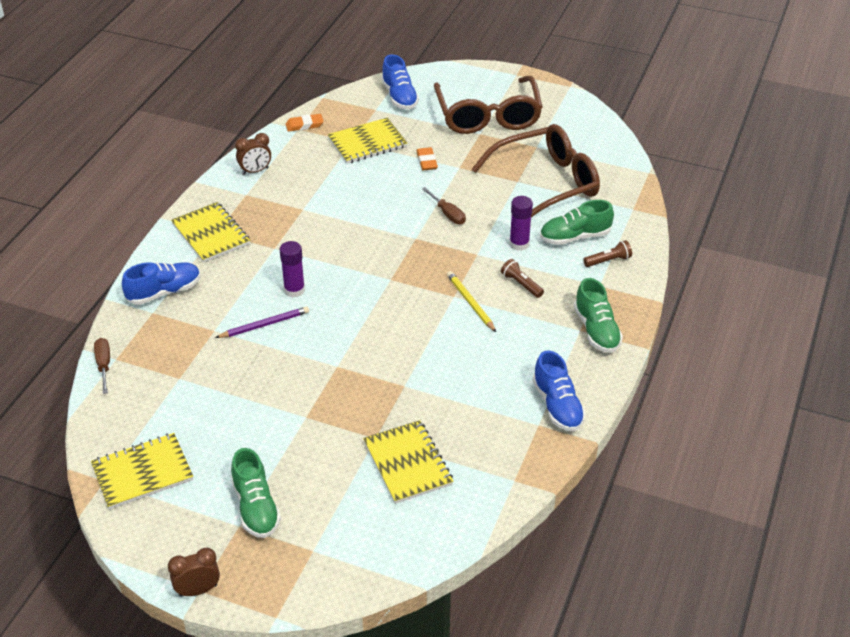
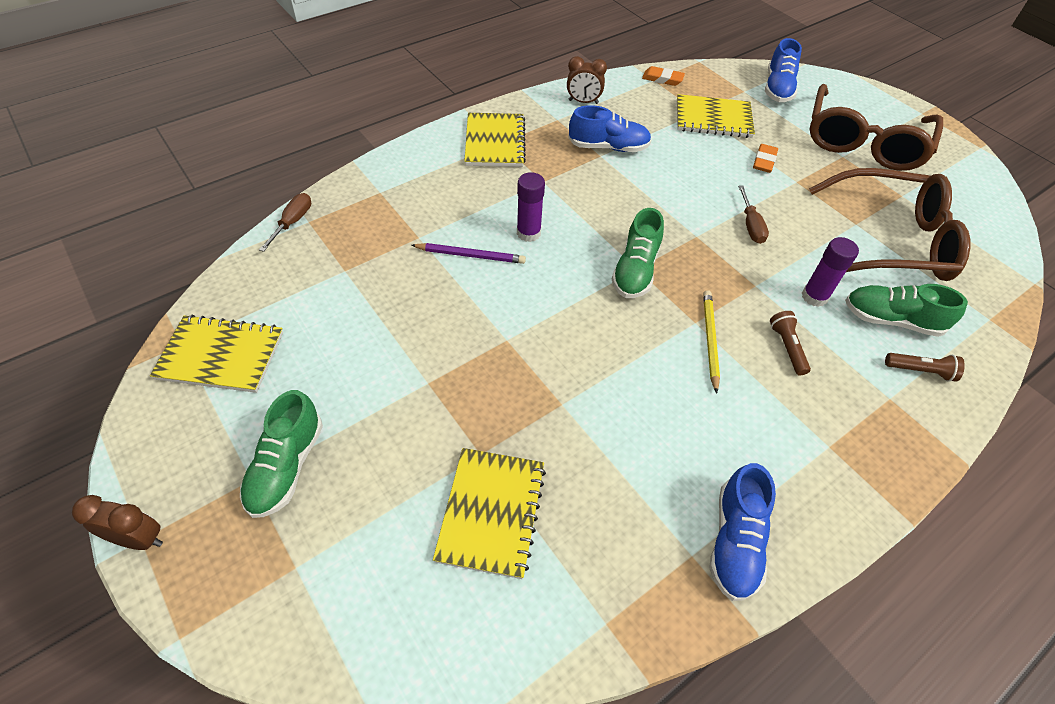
camera: 30 degrees right, 10 degrees up
blue shoe [122,262,201,305] -> blue shoe moved to [568,105,651,152]
green shoe [574,278,623,353] -> green shoe moved to [612,208,664,298]

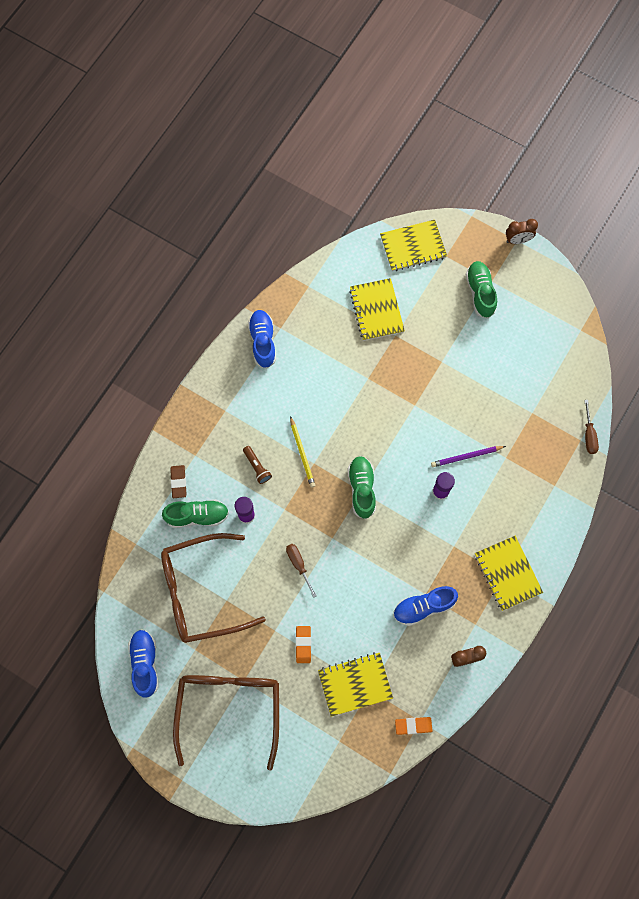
camera: 160 degrees right, 20 degrees up
yellow notebook [150,314,283,393] -> yellow notebook moved to [380,220,447,271]
blue shoe [765,38,802,102] -> blue shoe moved to [128,629,159,698]
brown flashlight [885,353,965,382] -> brown eraser [170,465,187,498]

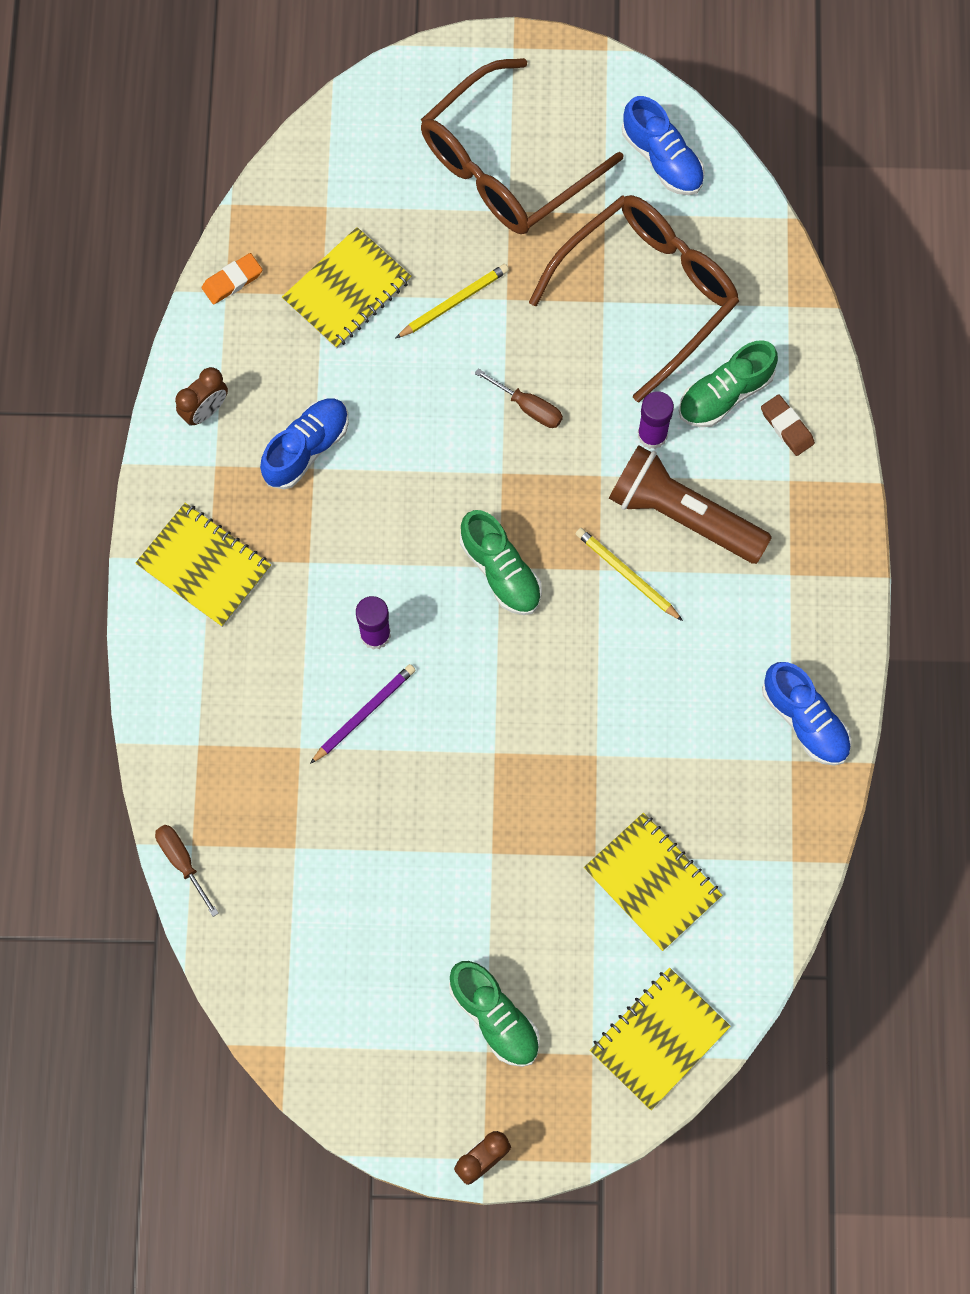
camera: 150 degrees right, 0 degrees up
brown glasses [173,675,279,771] -> brown glasses turned 75 degrees clockwise [421,58,623,234]
brown flashlight [243,446,272,484] -> brown flashlight [609,445,772,564], size x2.27
orange eraser [296,626,311,663] -> yellow pencil [395,264,509,339]

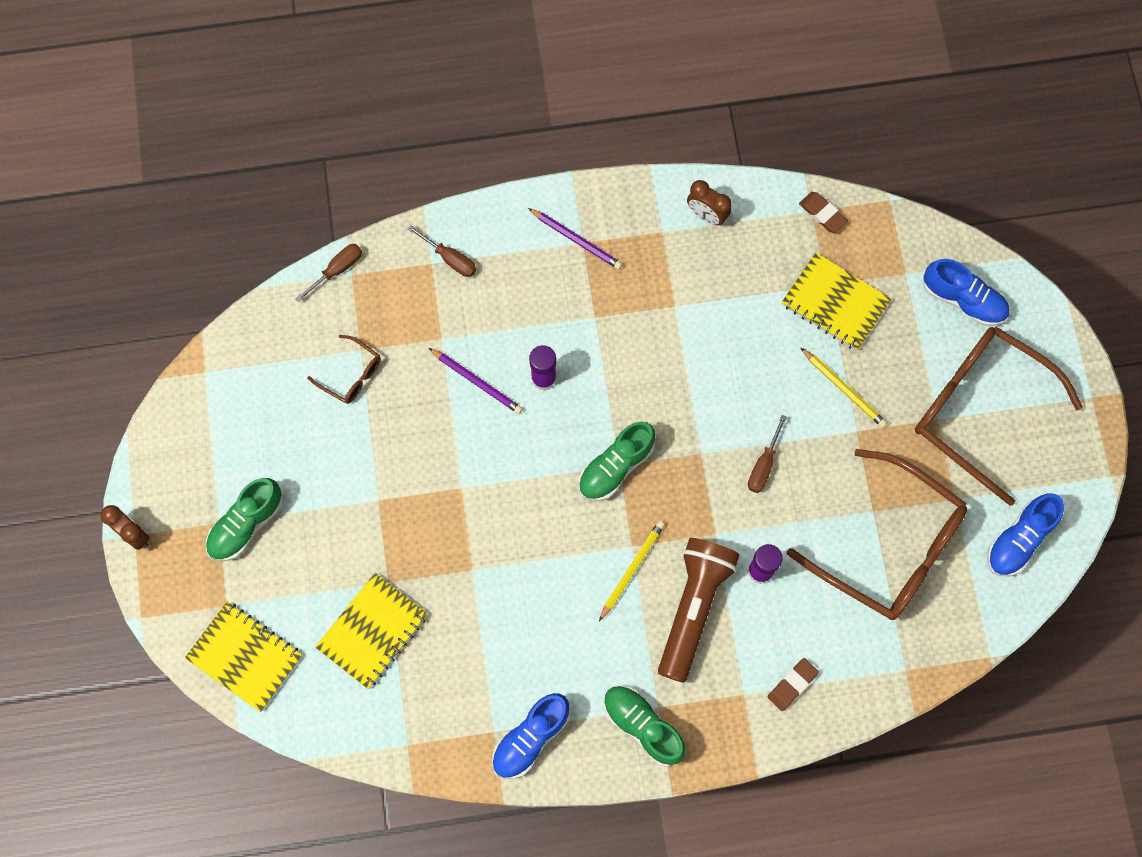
camera: 80 degrees right, 0 degrees up
yellow notebook [136,503,271,627] -> purple pencil [528,208,622,269]
orange eraser [202,253,262,304] -> brown eraser [799,192,848,233]
blue shoe [260,398,349,489] -> blue shoe moved to [923,259,1010,326]
green shoe [679,340,778,427] -> green shoe moved to [604,686,685,767]
none -> brown glasses [307,335,381,404]
none -> brown screwdriver [408,225,476,277]

